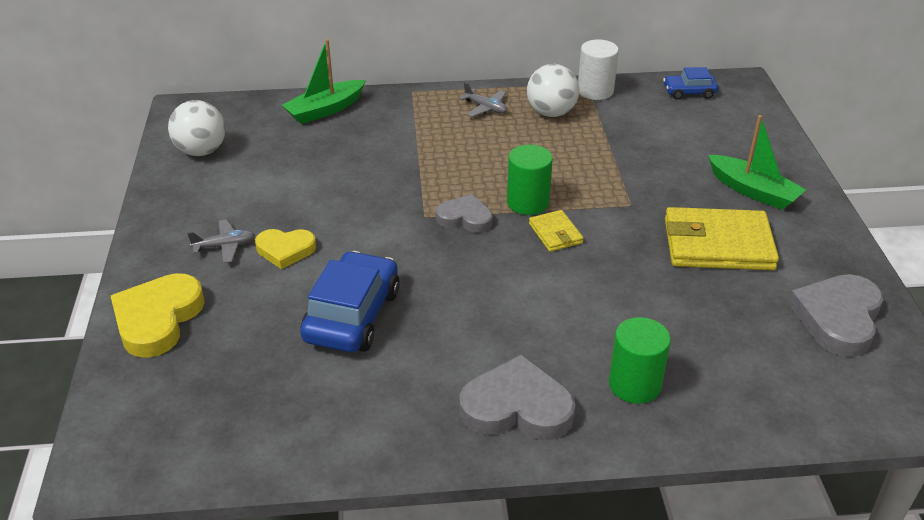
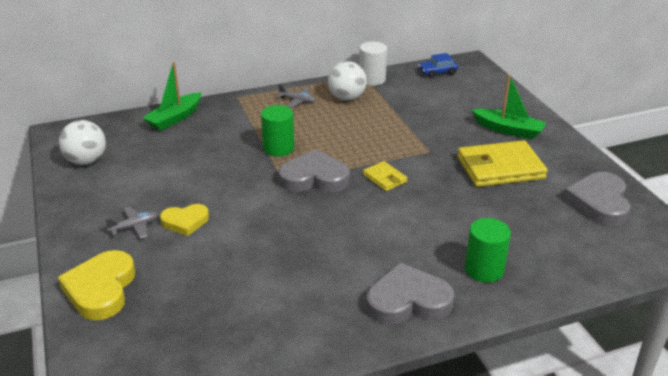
camera: 15 degrees left, 5 degrees down
blue car [300,251,400,353] -> none
grey heart [436,194,493,233] -> grey heart [278,149,350,192], size x1.59
green cylinder [507,145,553,215] -> green cylinder moved to [261,105,294,157]

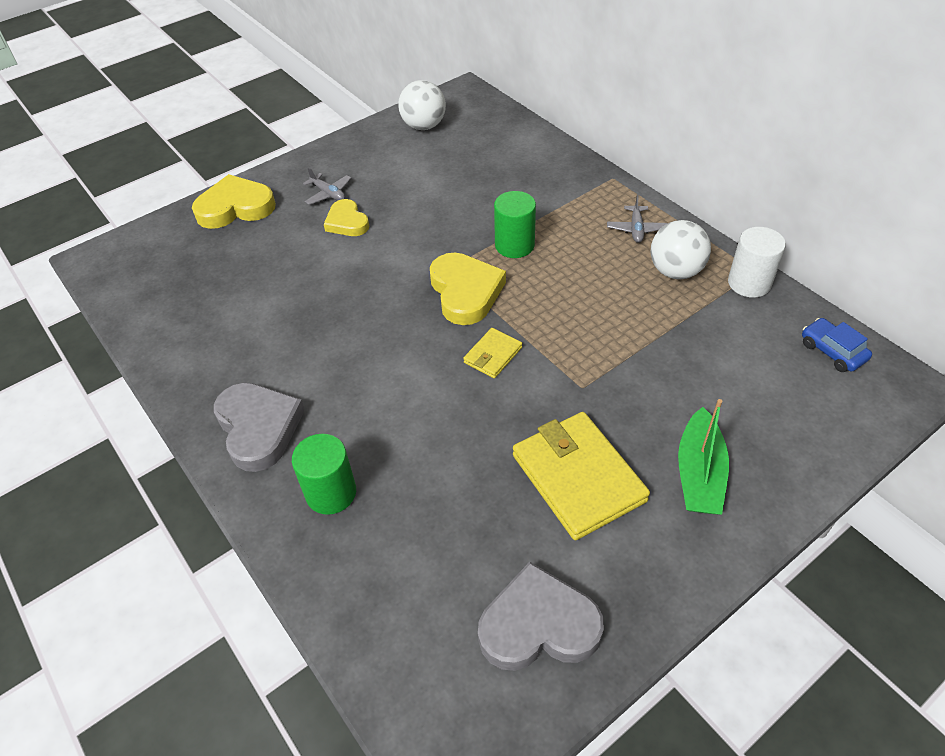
camera: 75 degrees right, 15 degrees up
green boat [143,62,202,131] -> none
grey heart [278,149,350,192] -> yellow heart [430,253,506,325]

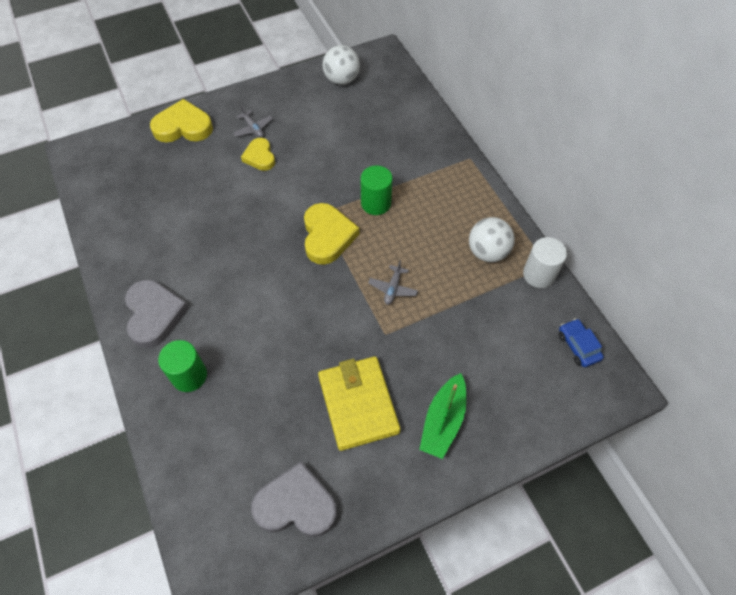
camera: 10 degrees right, 10 degrees up
yellow wallet [463,328,522,378] -> none
grey plane [607,195,668,243] -> grey plane moved to [368,260,418,305]

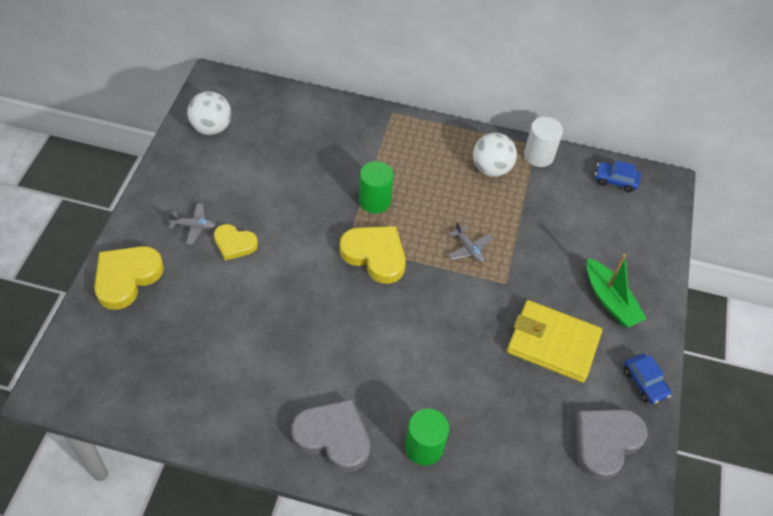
camera: 55 degrees left, 5 degrees down
none -> blue car [624,353,671,404]

